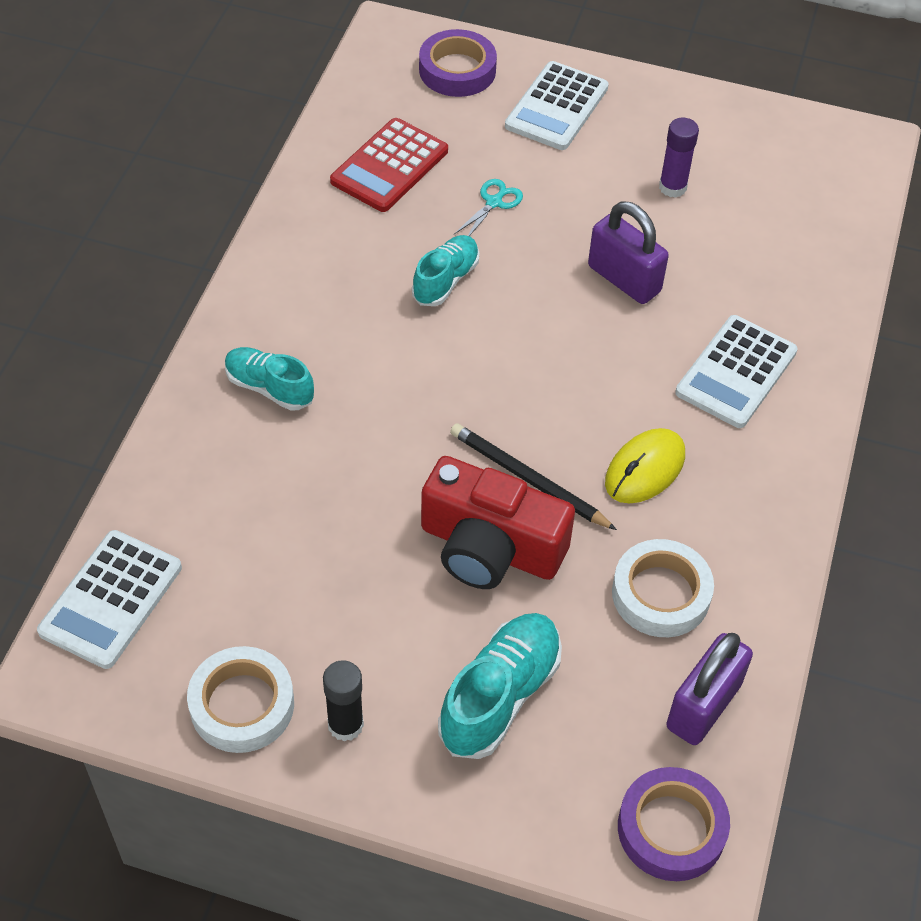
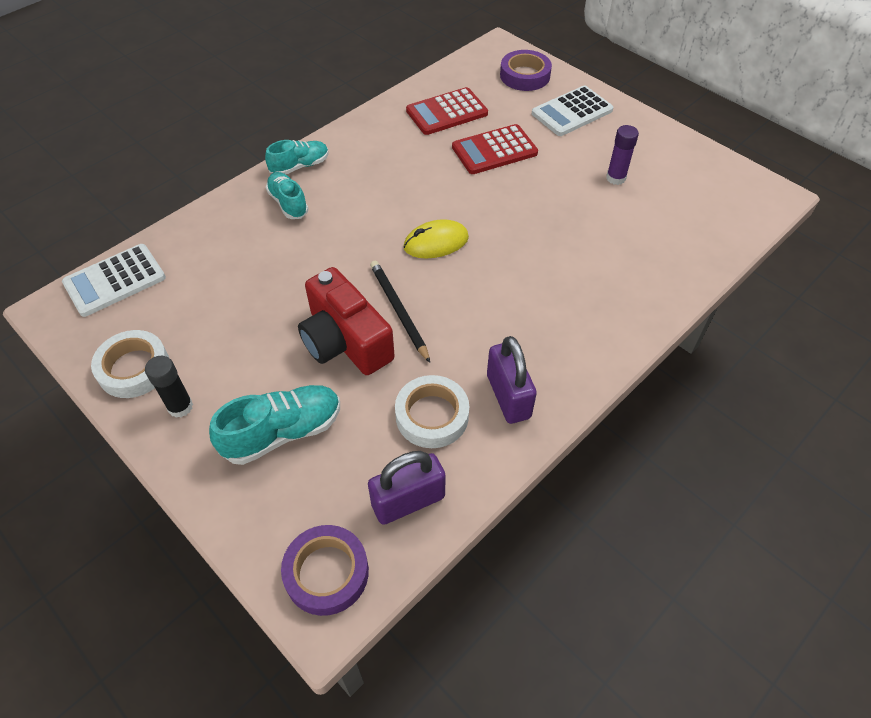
camera: 30 degrees right, 0 degrees up
turquoise shoe [412,235,479,306] -> turquoise shoe moved to [265,140,329,174]
turquoise scissors [454,179,523,236] -> red calculator [452,124,538,174]
purple padlock [588,201,669,304] -> purple padlock moved to [487,336,537,424]
yellow mouse [605,428,685,504] -> yellow mouse moved to [403,219,469,259]
white calculator [675,315,798,428] -> none

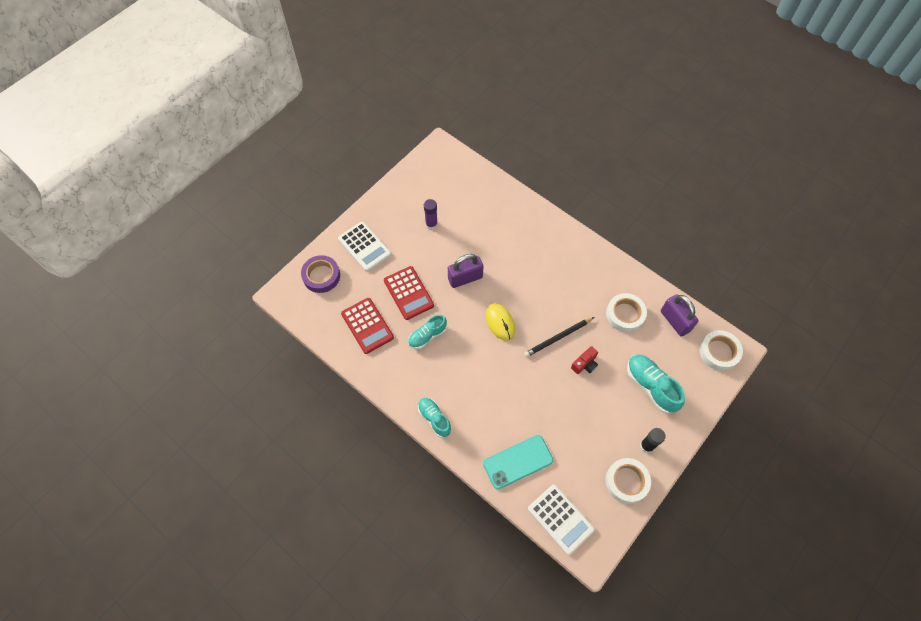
camera: 95 degrees left, 10 degrees up
turquoise shoe [266,172,309,219] -> turquoise shoe moved to [408,315,447,349]
purple tape [281,525,369,616] -> white tape [699,330,743,371]
red camera [298,267,395,375] -> red camera [571,346,598,374], size x0.47
purple padlock [487,336,537,424] -> purple padlock moved to [448,254,484,288]
none -> turquoise phone [483,435,553,489]

